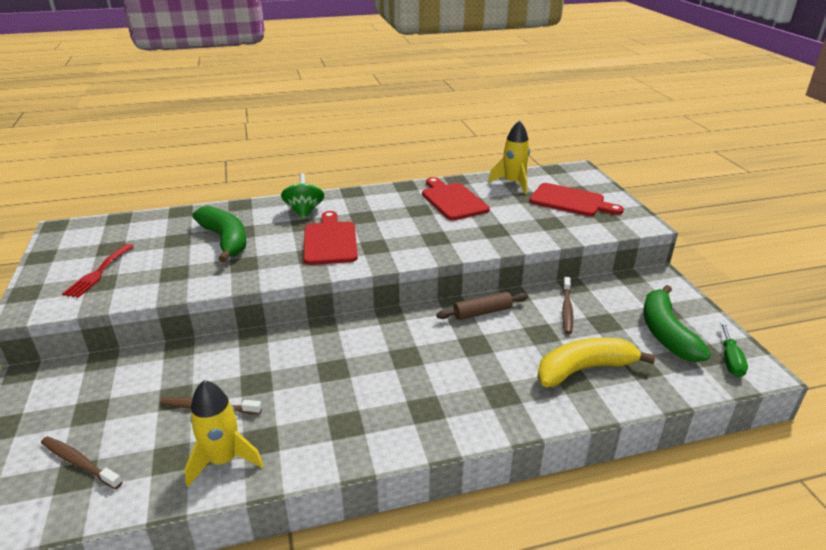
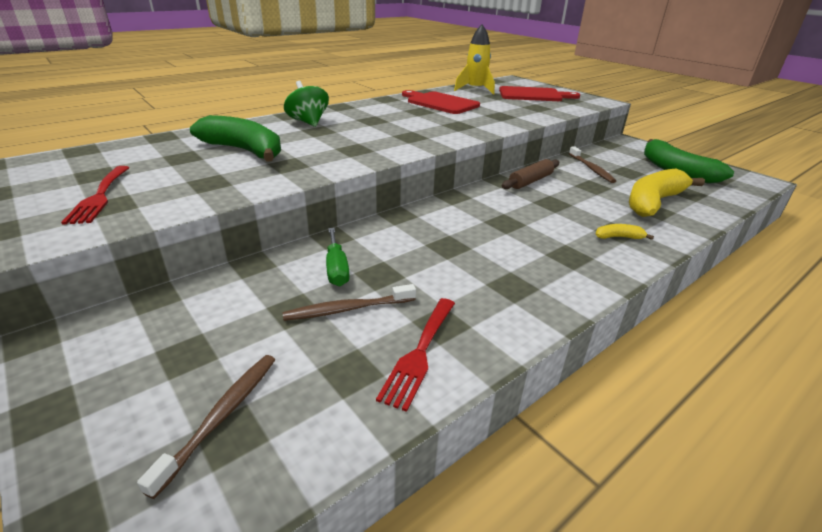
camera: 25 degrees left, 0 degrees up
brown toothbrush [41,436,122,489] -> brown toothbrush turned 105 degrees clockwise [137,355,275,499]
yellow rocket [184,380,263,487] -> red fork [376,298,455,412]
red cutting board [303,211,358,265] -> none
green screwdriver [720,322,748,377] -> green screwdriver moved to [326,228,350,286]
none -> yellow banana [596,224,654,240]

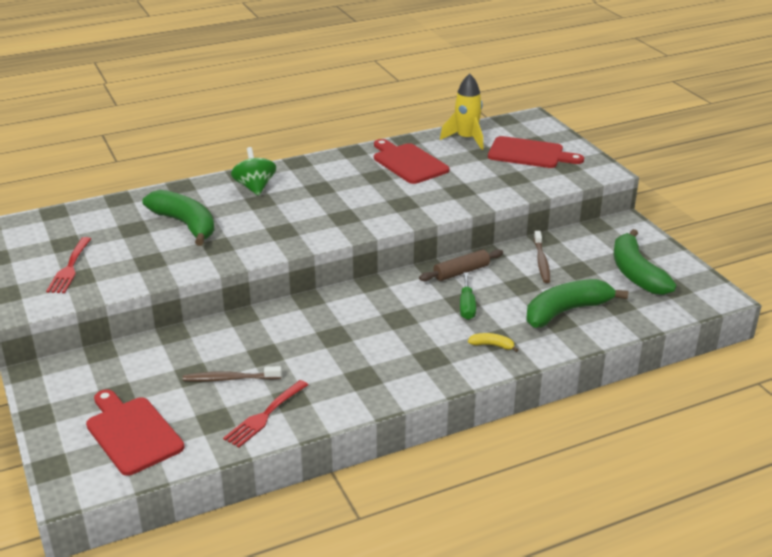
camera: 15 degrees right, 0 degrees up
brown toothbrush [137,355,275,499] -> red cutting board [86,389,184,476]
green screwdriver [326,228,350,286] -> green screwdriver moved to [460,272,476,320]
yellow banana [629,169,705,217] -> green banana [526,279,628,328]

